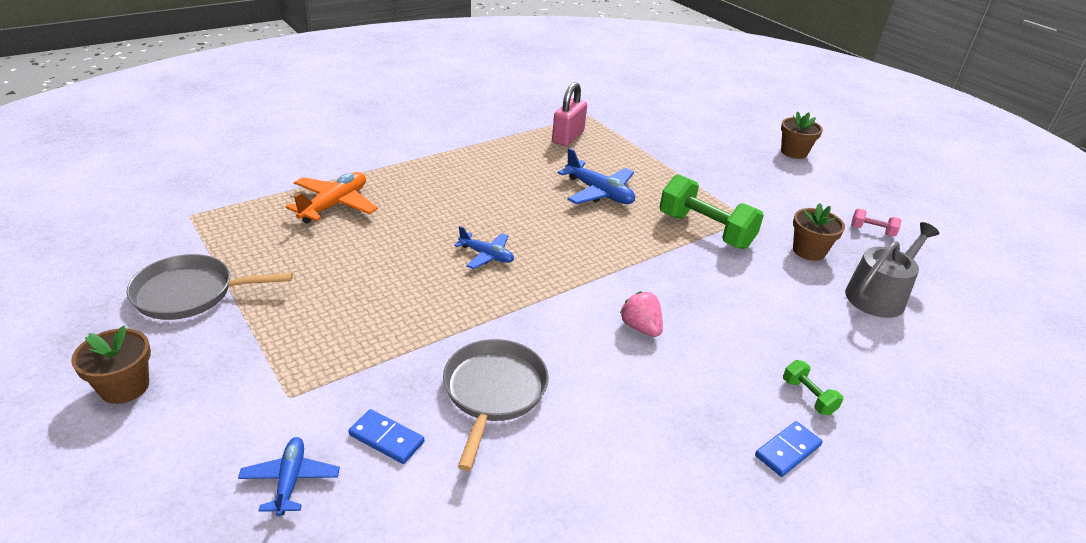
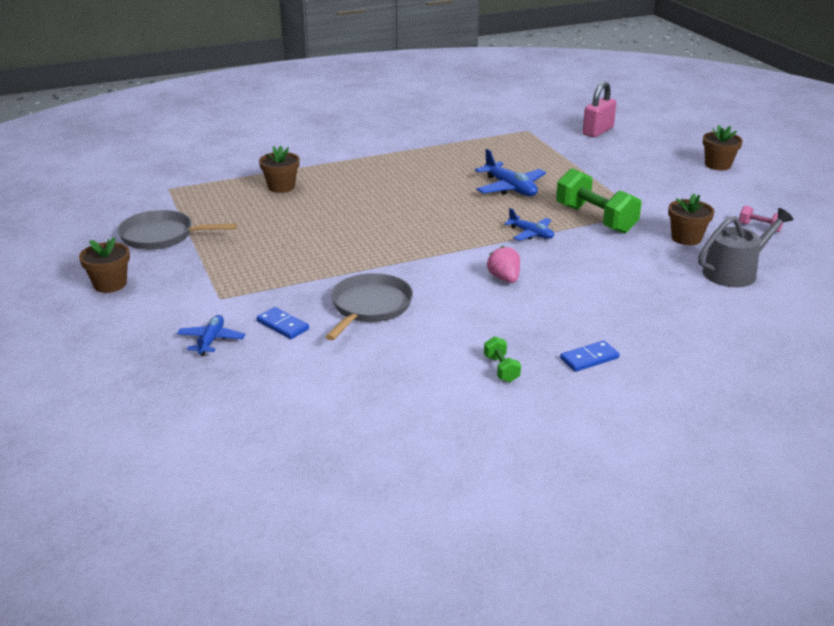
camera: 15 degrees right, 5 degrees down
orange plane [286,172,378,223] -> brown flower pot [259,145,300,193]
blue plane [454,226,514,269] -> blue plane moved to [504,208,554,241]
pink padlock [552,82,587,146] -> pink padlock moved to [583,81,616,137]
green dumbbell [783,360,843,415] -> green dumbbell moved to [484,336,521,382]

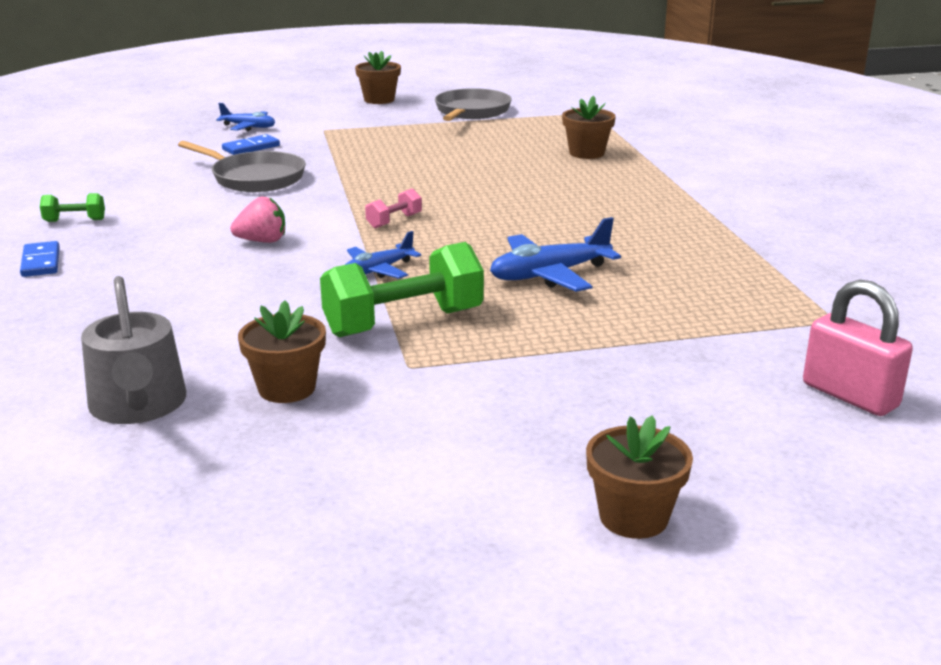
camera: 100 degrees right, 5 degrees down
pink dumbbell [739,205,783,232] -> pink dumbbell moved to [365,188,422,228]

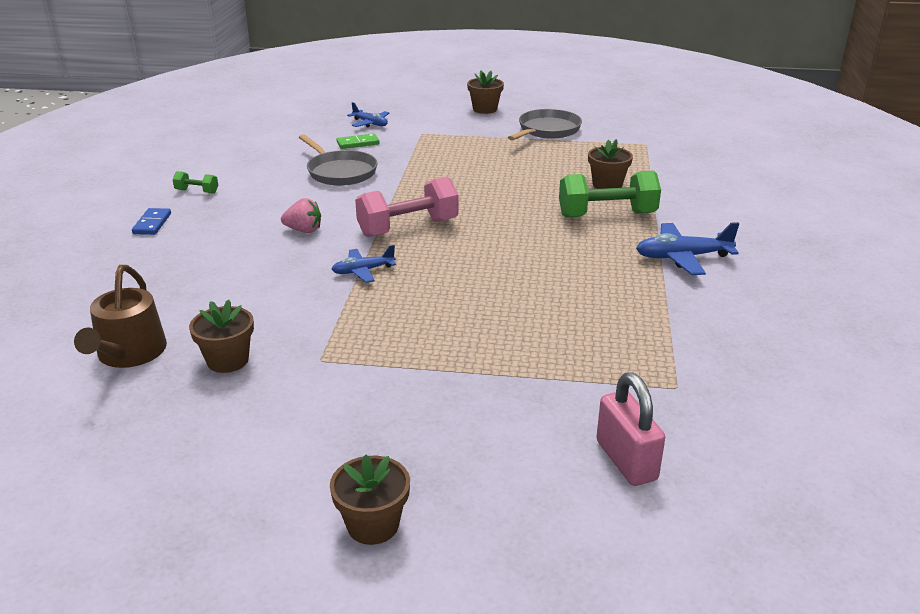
camera: 20 degrees right, 5 degrees up
grey watering can [81,276,186,424] -> brown watering can [74,265,167,368]
blue domino [222,134,280,155] -> green domino [336,133,380,149]
green dumbbell [320,242,484,337] -> green dumbbell moved to [559,170,661,218]
pink dumbbell [365,188,422,228] -> pink dumbbell [355,177,459,237], size x2.16
blue plane [490,217,621,292] -> blue plane moved to [636,222,740,275]

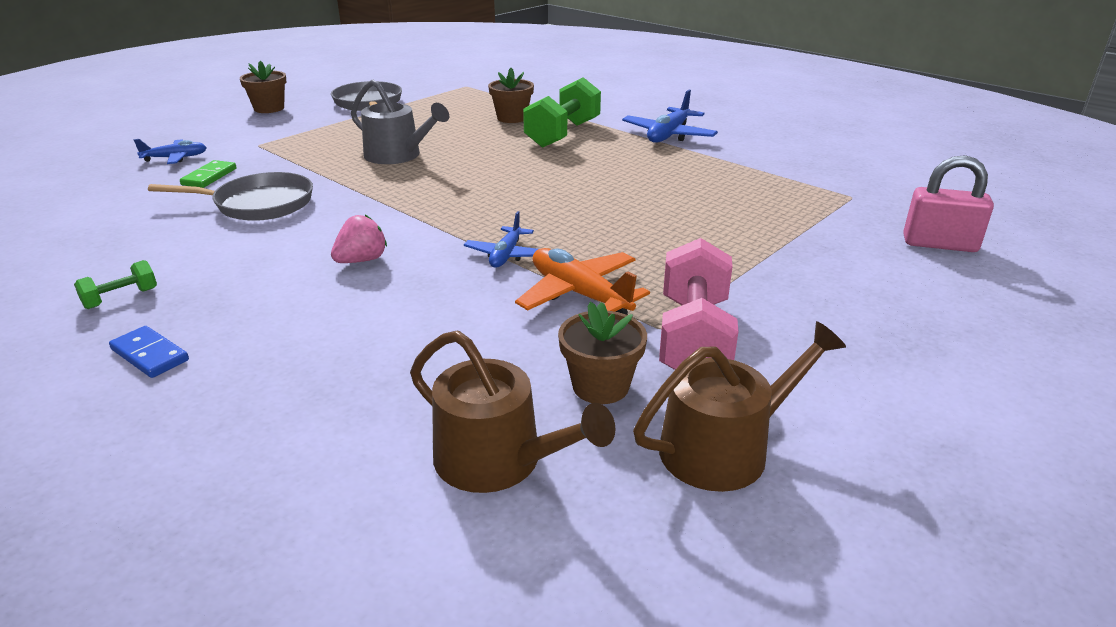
camera: 55 degrees left, 0 degrees up
brown flower pot [330,454,410,545] -> none
pink dumbbell [355,177,459,237] -> pink dumbbell moved to [659,238,739,370]
none -> grey watering can [351,80,449,164]
none -> orange plane [515,248,650,315]
none -> brown watering can [633,321,846,492]

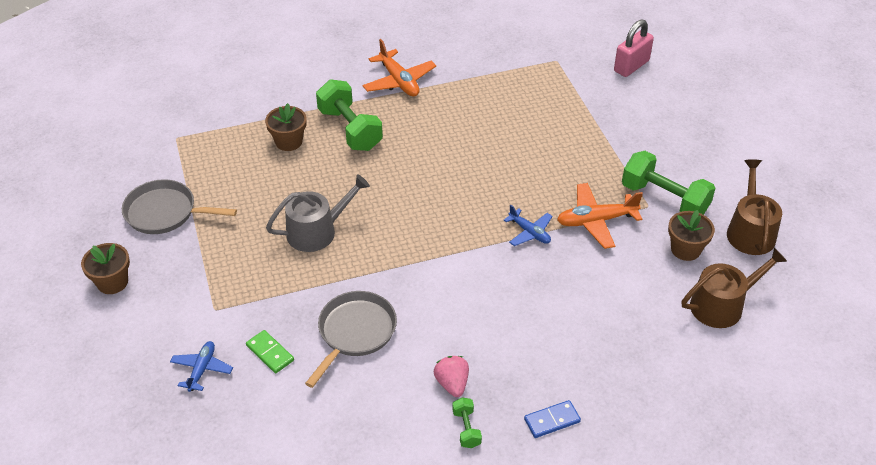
camera: 60 degrees left, 15 degrees up
pink strawberry [331,215,387,263] -> pink strawberry moved to [434,356,469,397]
blue plane [622,90,718,143] -> orange plane [363,39,436,96]
pink dumbbell [659,238,739,370] -> green dumbbell [622,151,715,215]

